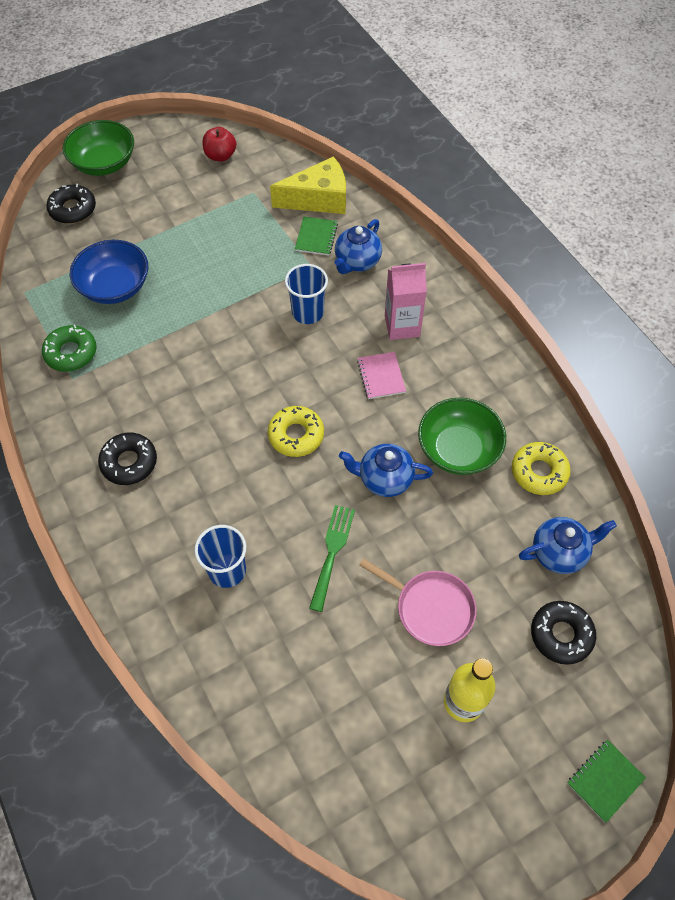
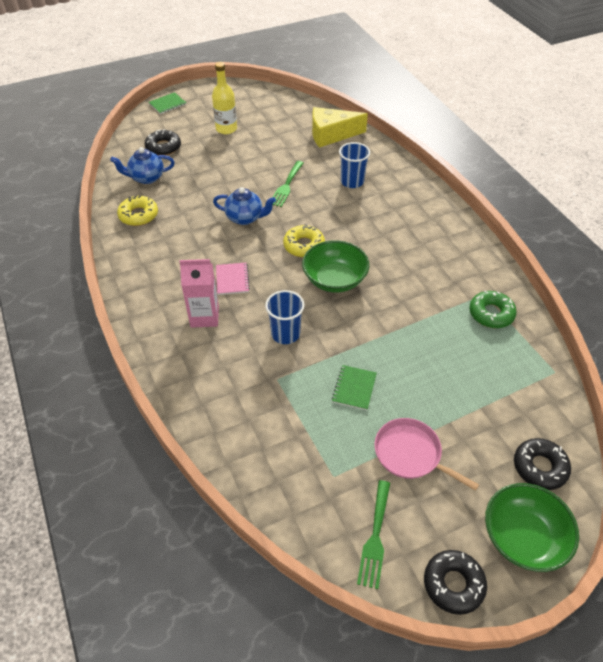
camera: 175 degrees left, 10 degrees down
blue bowl [70,240,148,304] -> none
black donut [98,433,157,485] -> black donut moved to [424,550,487,615]
red apple [202,127,236,162] -> green fork [357,480,390,589]
yellow cheese [270,156,346,214] -> yellow cheese moved to [312,107,368,148]
green notebook [295,216,338,256] -> green notebook moved to [332,365,377,410]
blue teapot [335,219,382,274] -> none
pink pan [359,558,477,646] -> pink pan moved to [374,418,479,491]
green bowl [418,398,506,475] -> green bowl moved to [302,240,369,293]

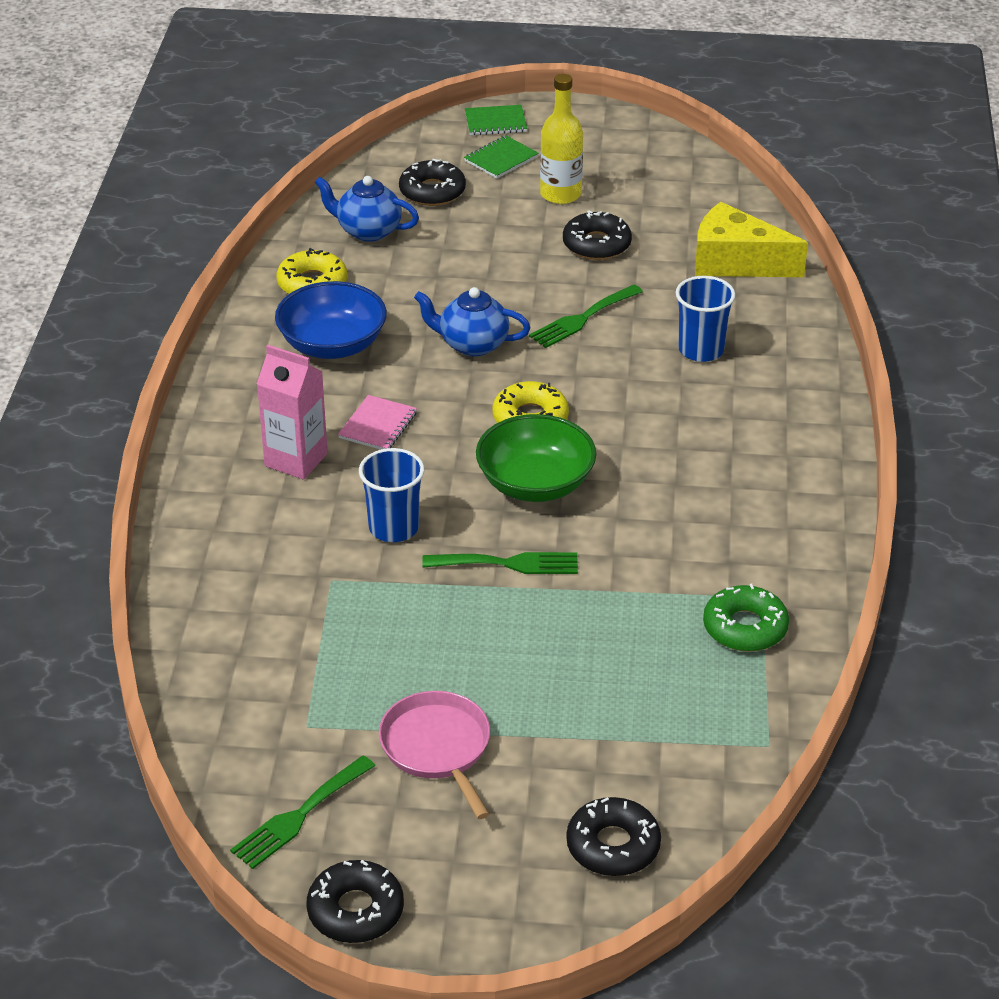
camera: 30 degrees right, 10 degrees down
blue teapot [213,187,276,225] -> blue teapot turned 150 degrees clockwise [414,287,531,356]
green notebook [332,365,377,410] -> green notebook moved to [464,136,539,179]
green bowl [485,483,579,572] -> none
none -> blue bowl [275,281,387,359]
none -> green fork [422,552,578,574]
none -> black donut [563,210,632,260]

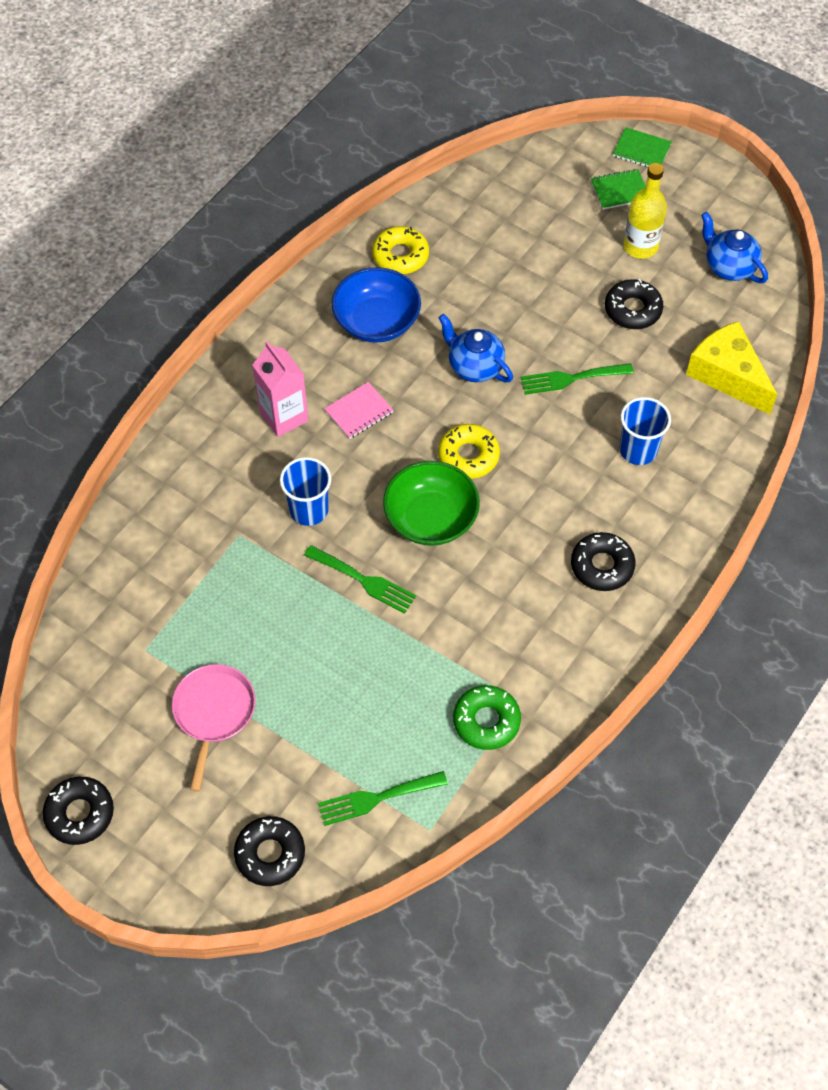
camera: 30 degrees right, 20 degrees up
green fork [230,756,375,869] -> green fork moved to [318,771,448,826]
blue teapot [315,176,419,242] -> blue teapot moved to [701,212,768,283]
black donut [399,159,466,206] -> black donut moved to [571,532,636,591]

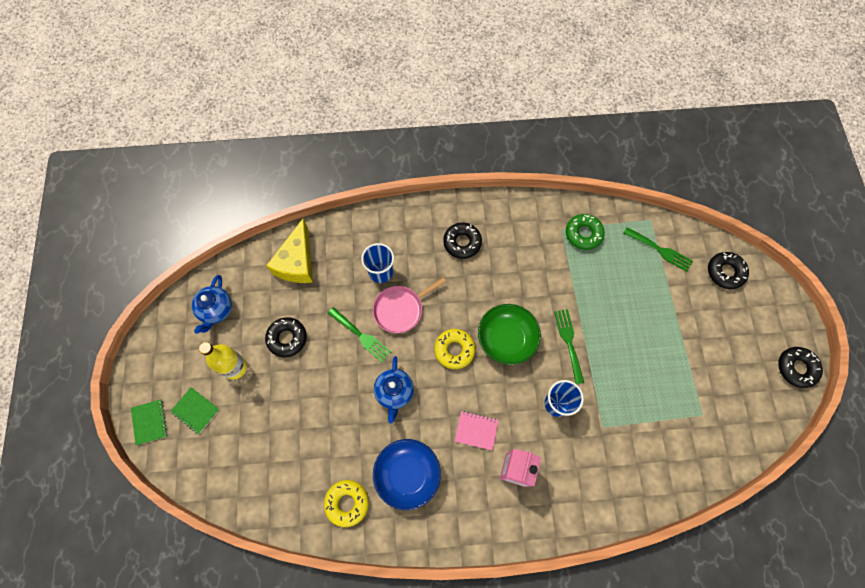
camera: 130 degrees left, 10 degrees up
pink pan [172,664,256,792] -> pink pan moved to [373,277,446,333]

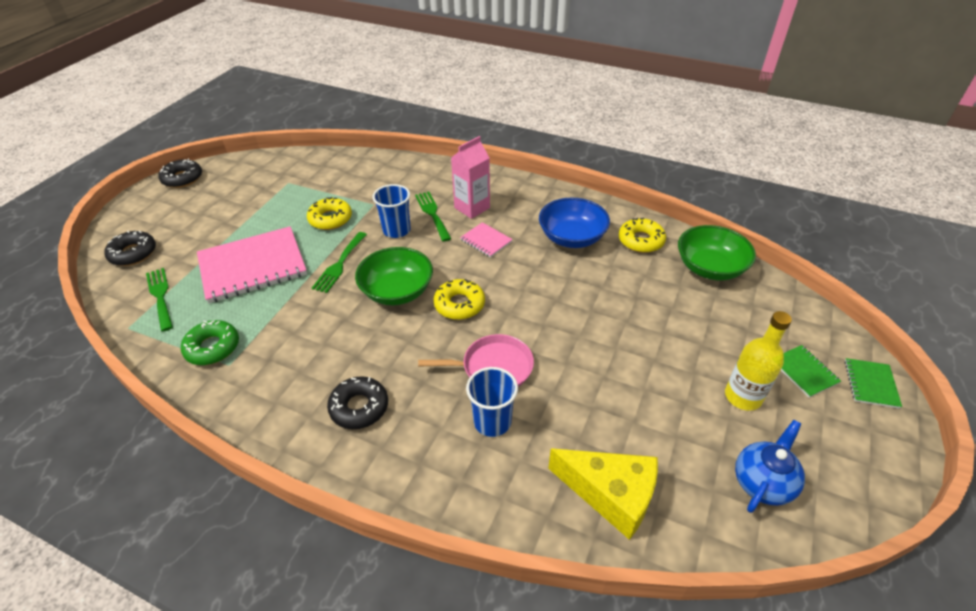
camera: 150 degrees left, 25 degrees down
black donut [265,317,307,357] -> none
yellow cheese [266,218,313,283] -> yellow cheese turned 75 degrees clockwise [548,449,658,540]
green fork [328,307,391,363] -> green fork moved to [415,192,451,242]
blue teapot [374,356,414,423] -> none
none -> pink notebook [197,226,307,303]
none -> yellow donut [307,197,352,230]
none -> green bowl [678,225,756,280]

